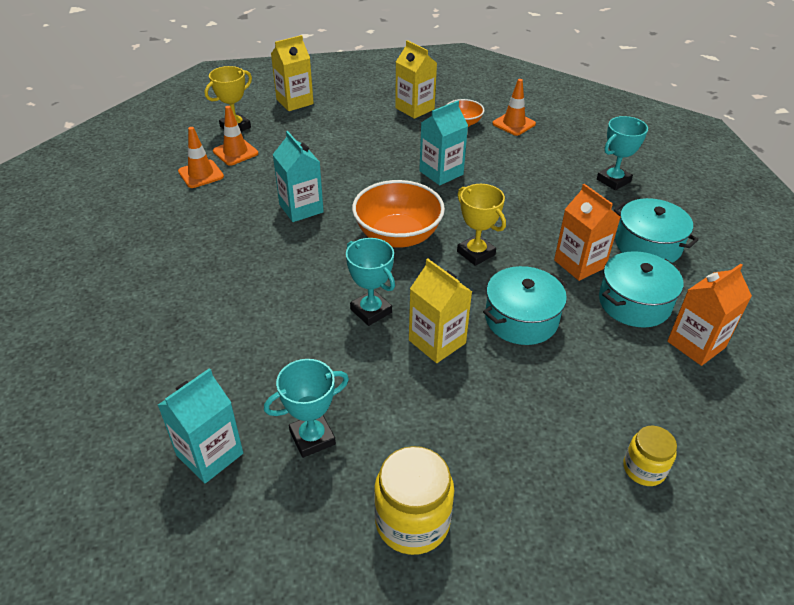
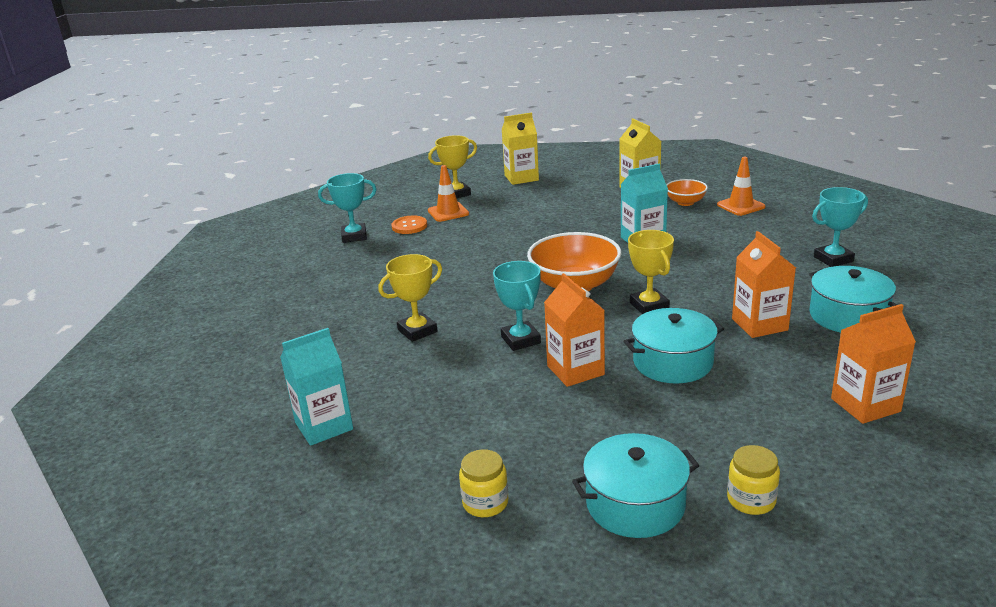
camera: 20 degrees right, 15 degrees down
orange traffic cone [178,127,224,188] -> orange button [392,216,427,234]
turquoise trophy [264,359,349,458] -> turquoise trophy moved to [318,173,377,243]
turquoise carton [272,131,324,222] -> none
yellow jar [374,446,454,555] -> yellow jar [459,449,508,517], size x0.61
yellow carton [409,259,472,363] -> orange carton [544,273,605,387]
turquoise pot [599,251,683,328] -> turquoise pot moved to [572,433,700,538]
none -> yellow trophy [378,254,442,342]

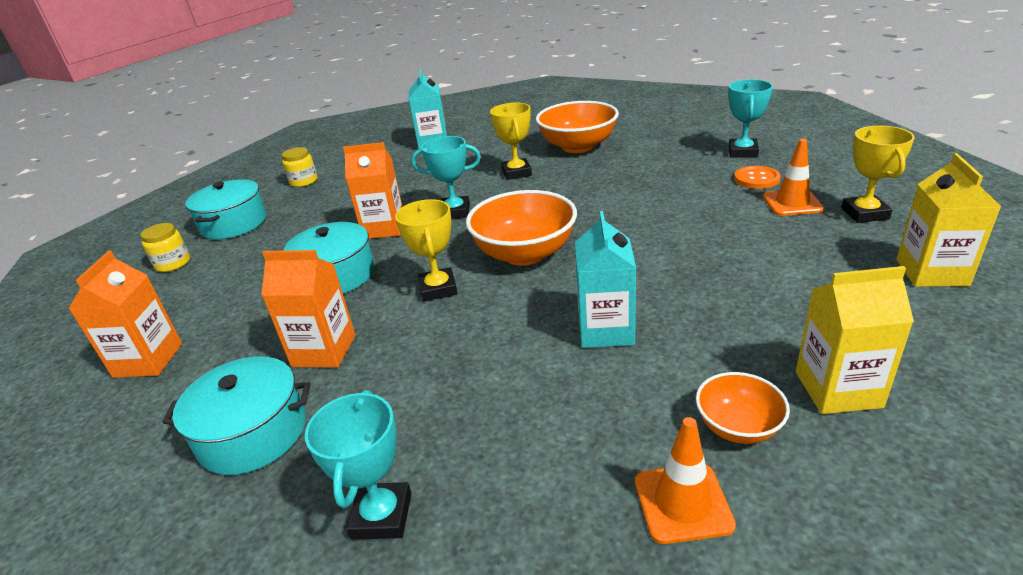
camera: 115 degrees right, 5 degrees up
yellow trophy [628,230,674,314] -> yellow trophy turned 75 degrees clockwise [395,199,458,302]
none -> orange bowl [536,101,619,153]

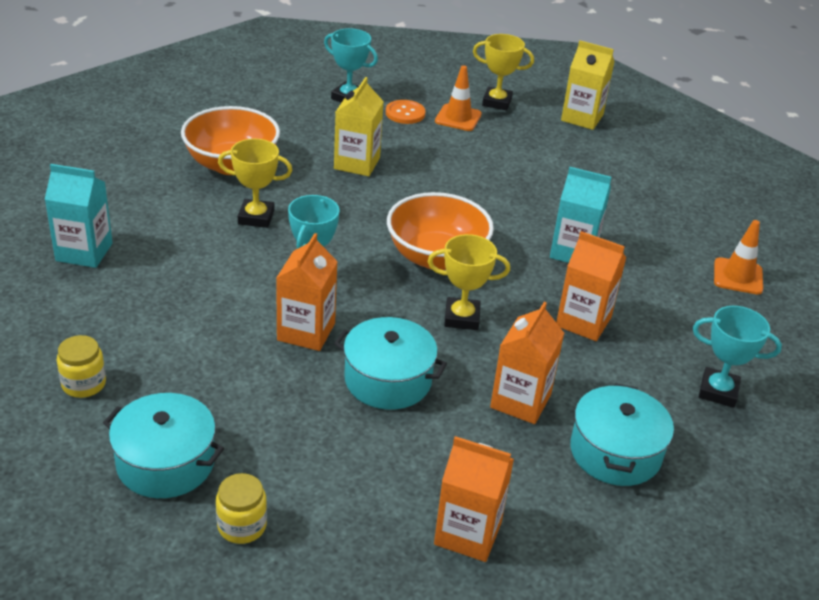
camera: 80 degrees left, 5 degrees up
orange bowl [696,372,790,444] -> none
yellow carton [796,266,914,414] -> yellow carton moved to [334,77,384,176]
none -> orange carton [556,231,626,341]

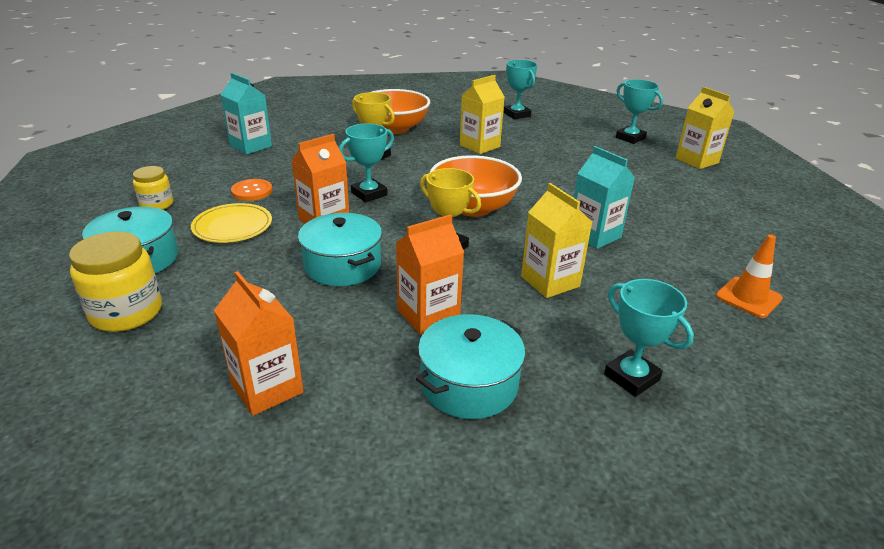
camera: 35 degrees right, 5 degrees down
yellow jar [216,473,267,544] -> yellow jar [69,231,162,332], size x1.65
orange button [386,100,425,124] -> orange button moved to [231,179,272,201]
orange traffic cone [435,65,482,131] -> none
yellow trophy [473,34,534,110] -> turquoise trophy [616,79,663,144]
orange carton [556,231,626,341] -> yellow carton [521,183,592,298]
none -> yellow plate [191,203,272,243]

